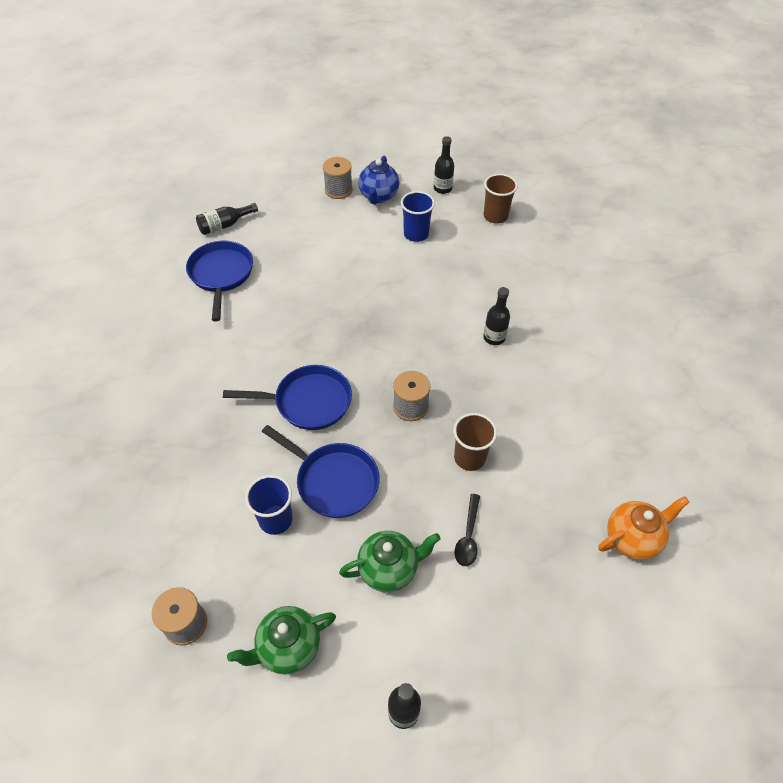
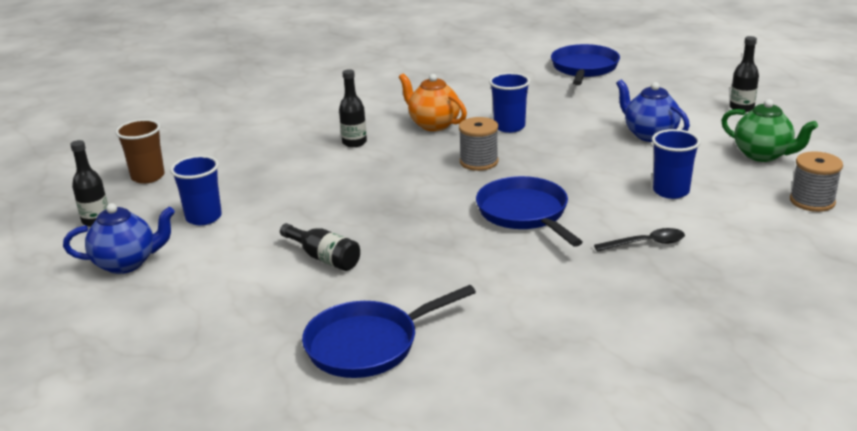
camera: 110 degrees left, 25 degrees down
black bottle [196,203,258,235] -> black bottle moved to [280,223,360,271]
blue pan [262,425,380,518] -> blue pan moved to [551,44,620,85]
grey spool [323,157,353,199] -> none
green teapot [339,531,440,592] -> blue teapot [616,80,690,142]
brown cup [453,413,497,471] -> blue cup [489,73,530,133]
black spoon [454,494,480,566] -> black spoon moved to [594,228,685,252]
orange teapot [598,496,689,560] -> orange teapot moved to [399,73,467,131]

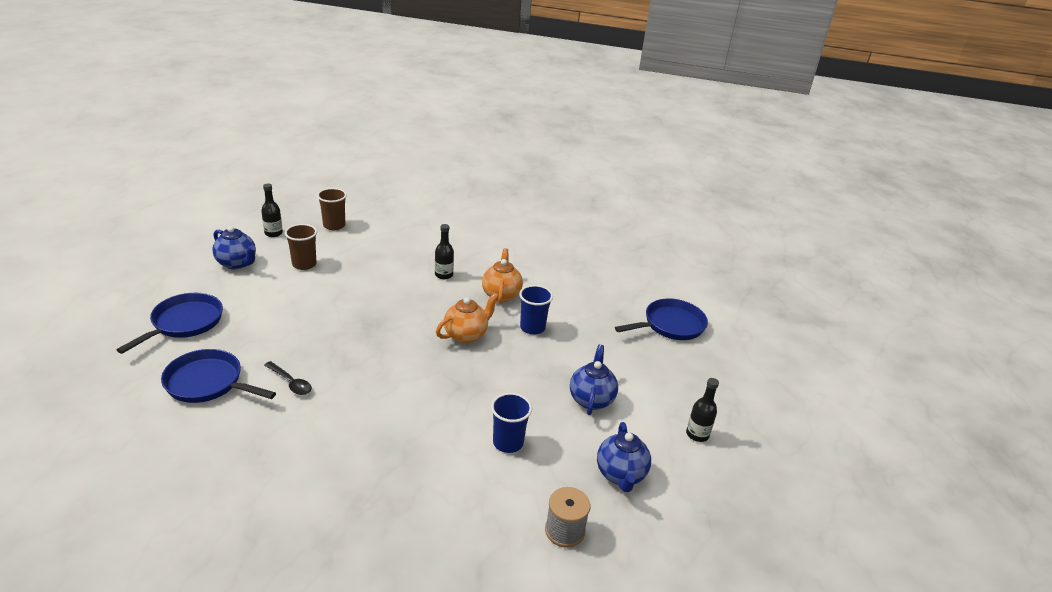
camera: 45 degrees right, 5 degrees up
blue cup [170,155,222,225] -> brown cup [285,224,317,270]
black bottle [280,223,360,271] -> none
grey spool [459,117,499,171] -> orange teapot [436,293,498,343]
blue pan [476,176,583,247] -> blue pan moved to [117,293,223,354]
black spoon [594,228,685,252] -> black spoon moved to [264,361,312,395]
green teapot [721,99,818,162] -> blue teapot [597,422,651,492]

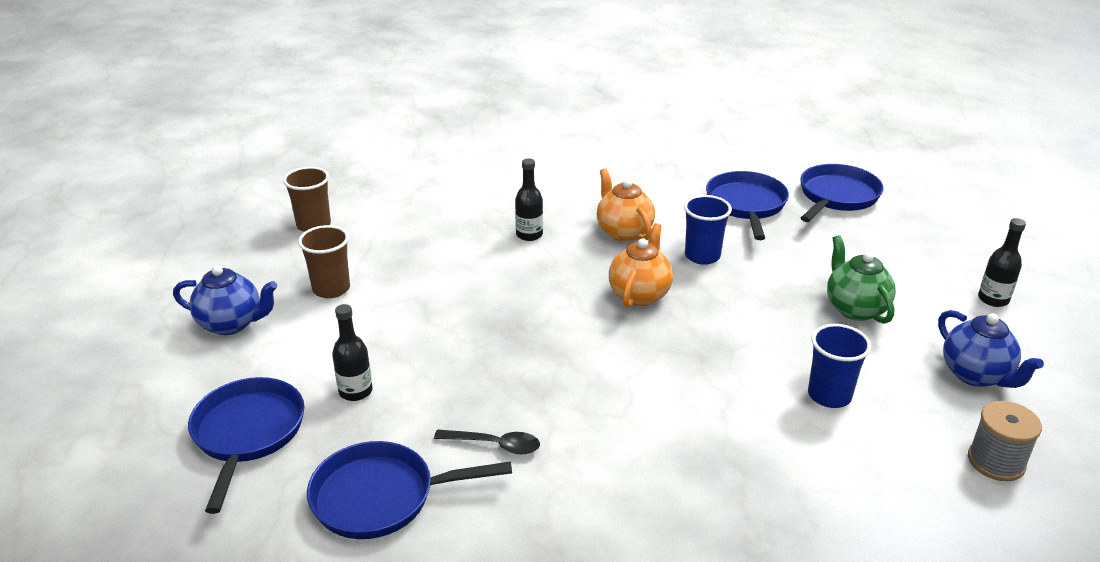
camera: 25 degrees left, 0 degrees up
black bottle [261,183,283,237] -> black bottle moved to [332,304,373,401]
blue teapot [570,344,618,415] -> green teapot [827,235,896,324]
none -> blue pan [706,171,789,240]

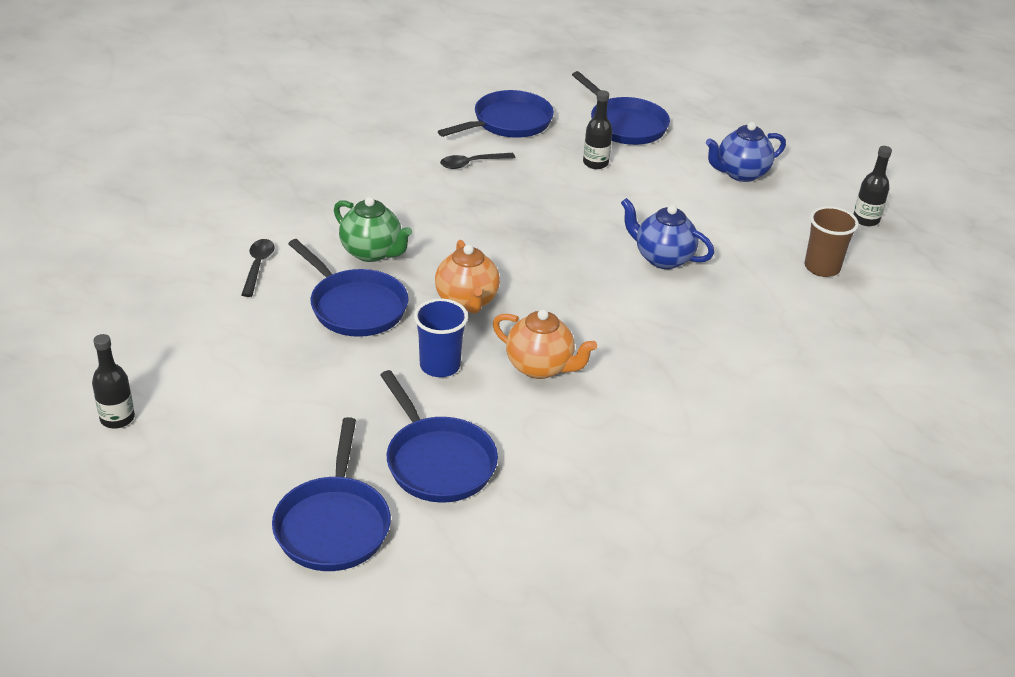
camera: 145 degrees right, 5 degrees up
brown cup [298,225,350,298] -> none
black bottle [515,158,543,241] -> black bottle moved to [853,146,892,226]
blue cup [808,324,871,408] -> black spoon [241,239,275,297]
green teapot [827,235,896,324] -> green teapot moved to [334,197,412,262]
blue teapot [938,310,1044,388] -> blue teapot moved to [621,198,714,269]
grey spool [968,401,1042,481] -> none
none -> blue pan [288,239,408,337]

